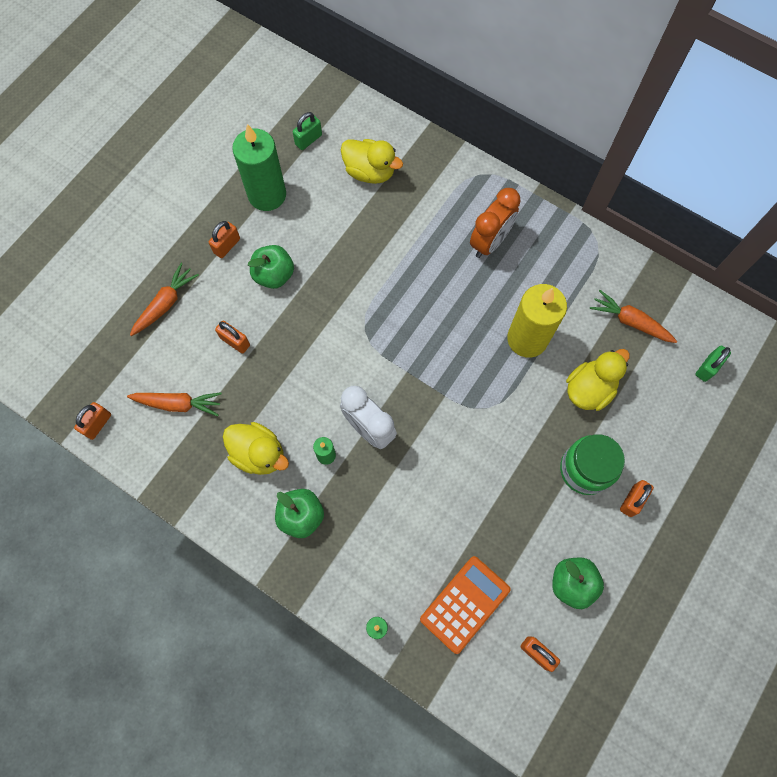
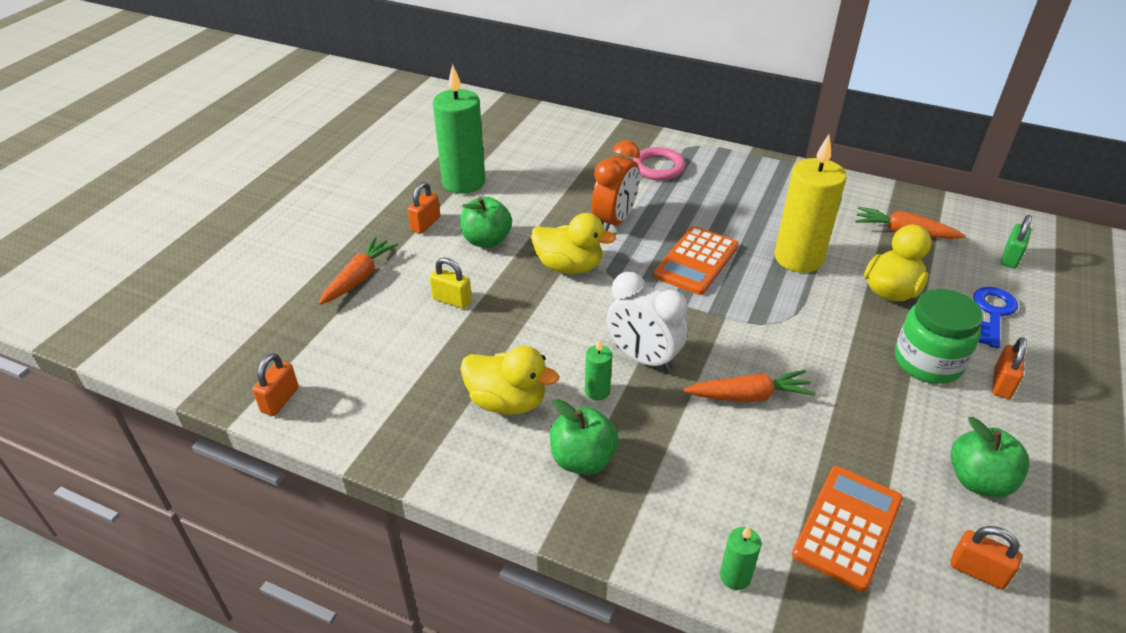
camera: 10 degrees left, 30 degrees down
orange carrot [127,392,222,416] -> orange carrot moved to [683,370,816,402]
orange padlock [215,321,250,353] -> yellow padlock [429,257,472,309]
green padlock [293,112,322,150] -> none
yellow duck [341,139,403,184] -> yellow duck moved to [531,213,616,274]
orange clock [470,188,521,258] -> orange clock moved to [592,140,640,231]
none -> pink ring [633,147,686,180]
none -> orange calculator [653,226,739,295]
none -> blue key [973,287,1018,348]

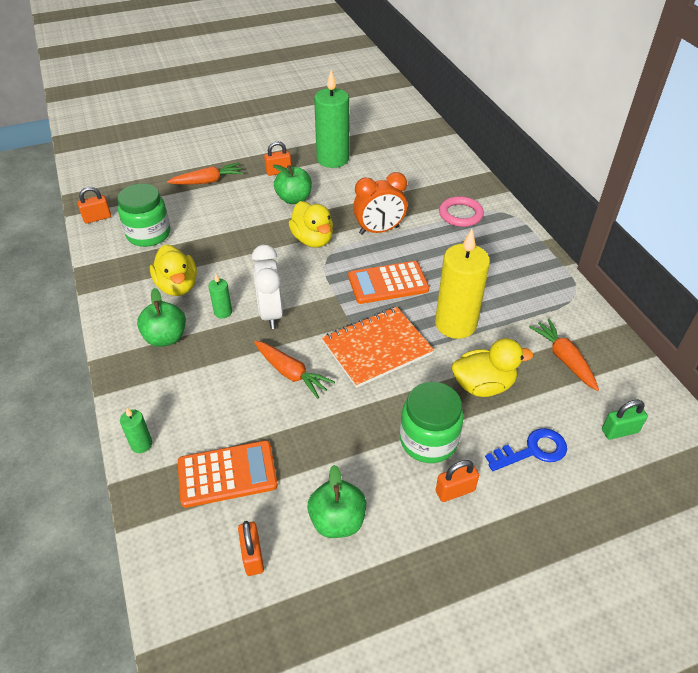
camera: 45 degrees right, 5 degrees up
yellow padlock [429,257,472,309] -> none
none -> green jar [117,184,171,247]
none -> orange notebook [322,307,434,388]

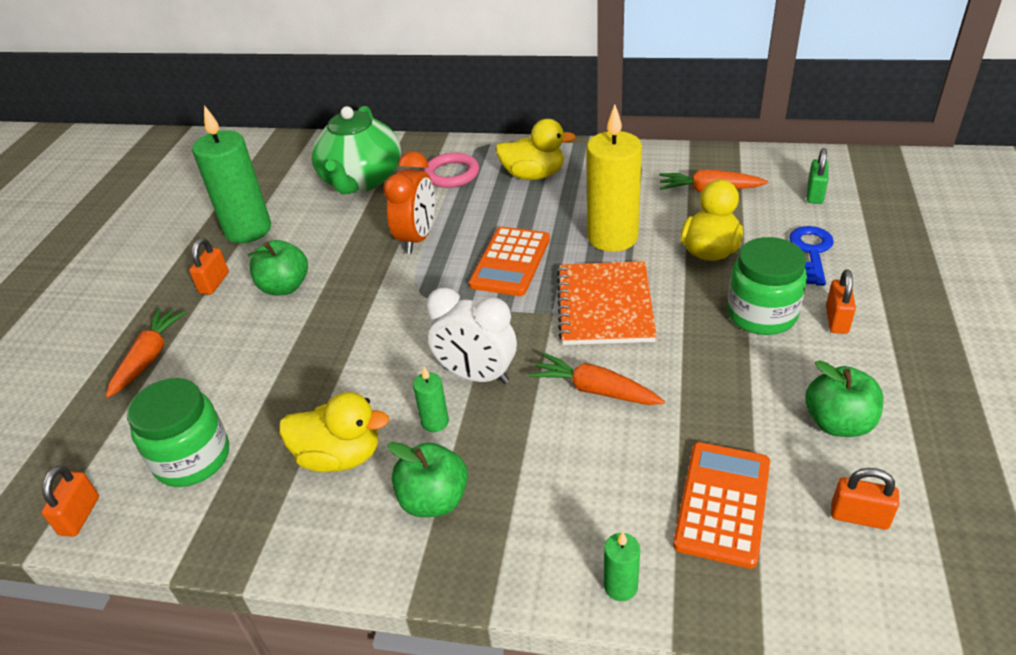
camera: 55 degrees left, 5 degrees down
orange carrot [254,341,335,399] -> orange carrot turned 135 degrees counterclockwise [529,353,665,405]
yellow duck [289,201,333,248] -> yellow duck moved to [495,119,576,180]
none -> green teapot [311,106,401,194]

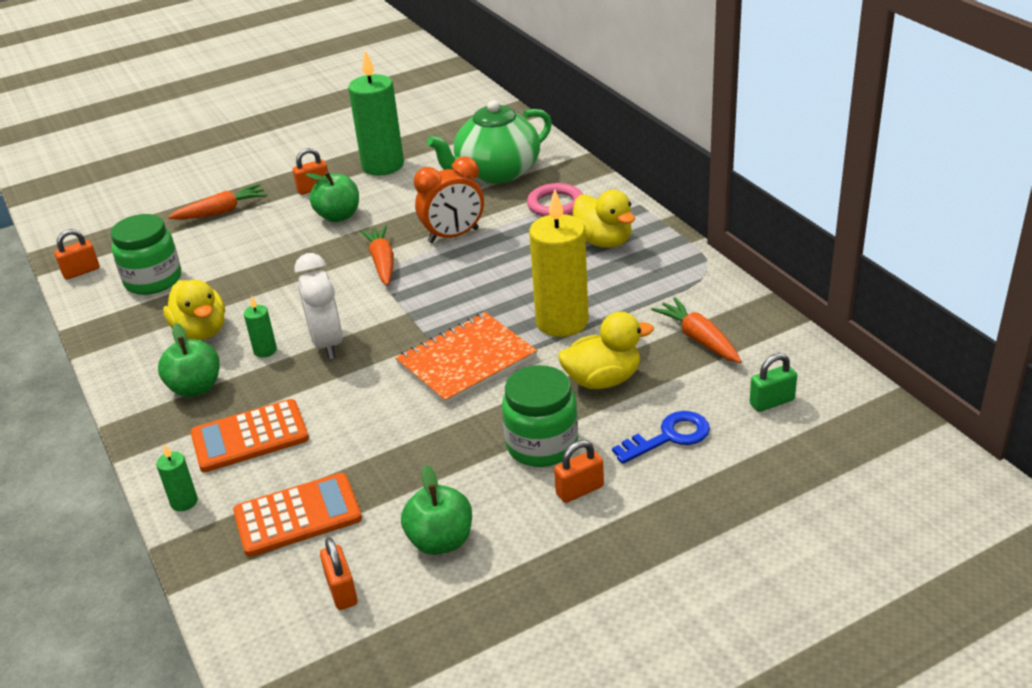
camera: 50 degrees right, 5 degrees down
orange calculator [469,226,550,296] -> orange calculator moved to [190,399,309,472]
orange carrot [529,353,665,405] -> orange carrot moved to [360,225,394,286]

